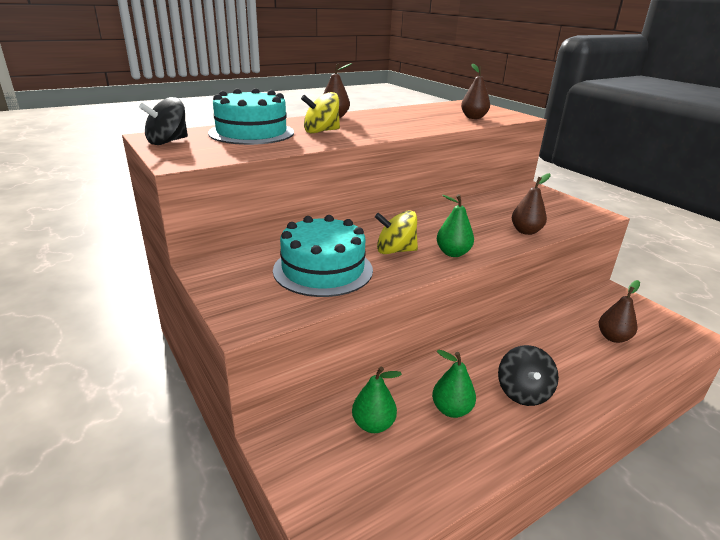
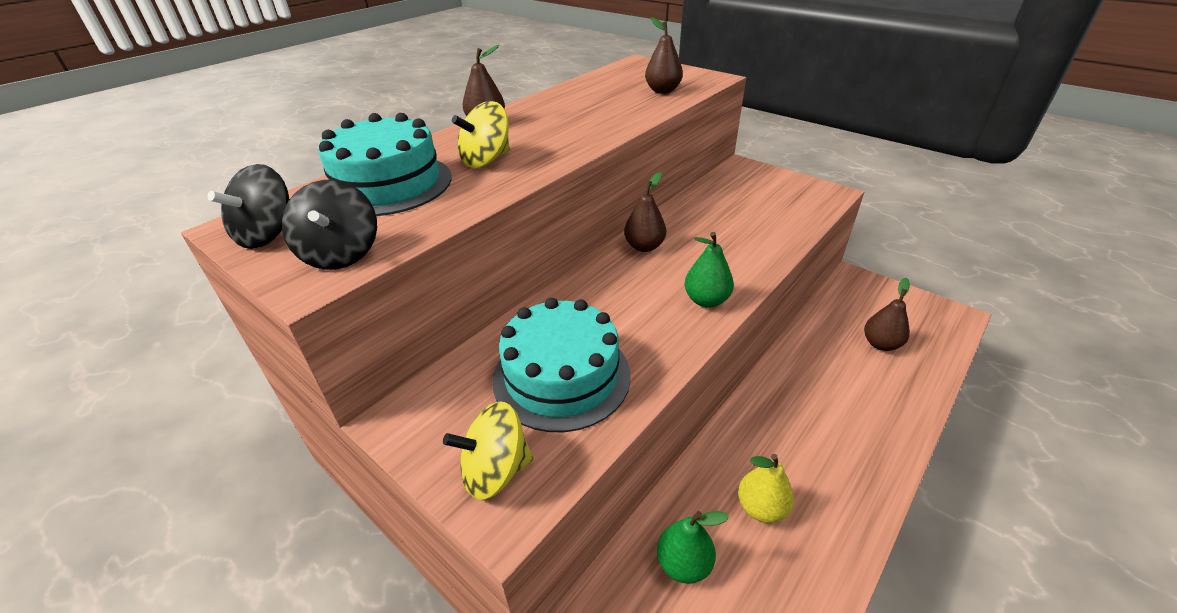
camera: 15 degrees left, 10 degrees up
yellow spinning top [375,210,418,254] -> yellow spinning top moved to [443,402,533,500]
green pear [432,350,476,418] -> yellow pear [738,454,794,523]
black spinning top [498,345,559,406] -> black spinning top moved to [282,180,377,270]
brown pear [512,173,551,235] -> brown pear moved to [624,172,666,252]

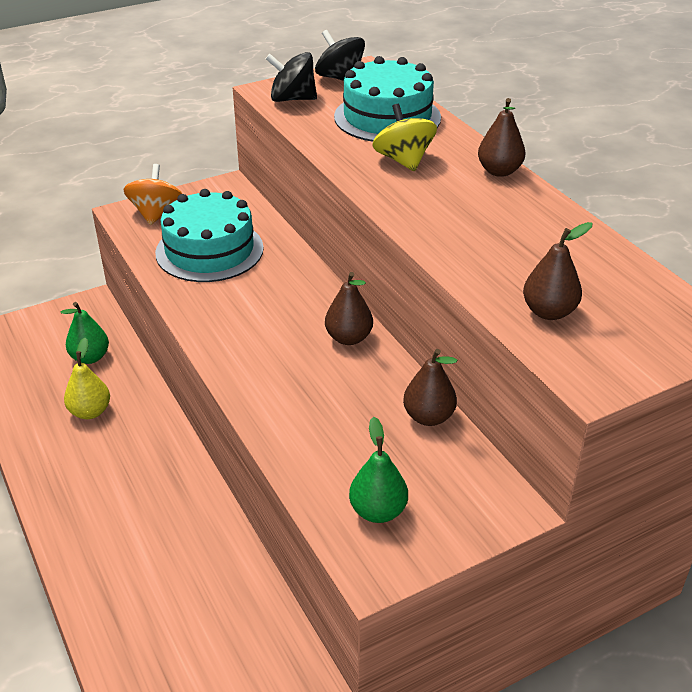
camera: 110 degrees right, 0 degrees up
yellow spinning top [443,402,533,500] -> orange spinning top [124,164,182,225]
green pear [684,232,734,308] -> green pear moved to [349,417,408,523]
brown pear [864,278,910,351] -> brown pear moved to [403,349,457,426]

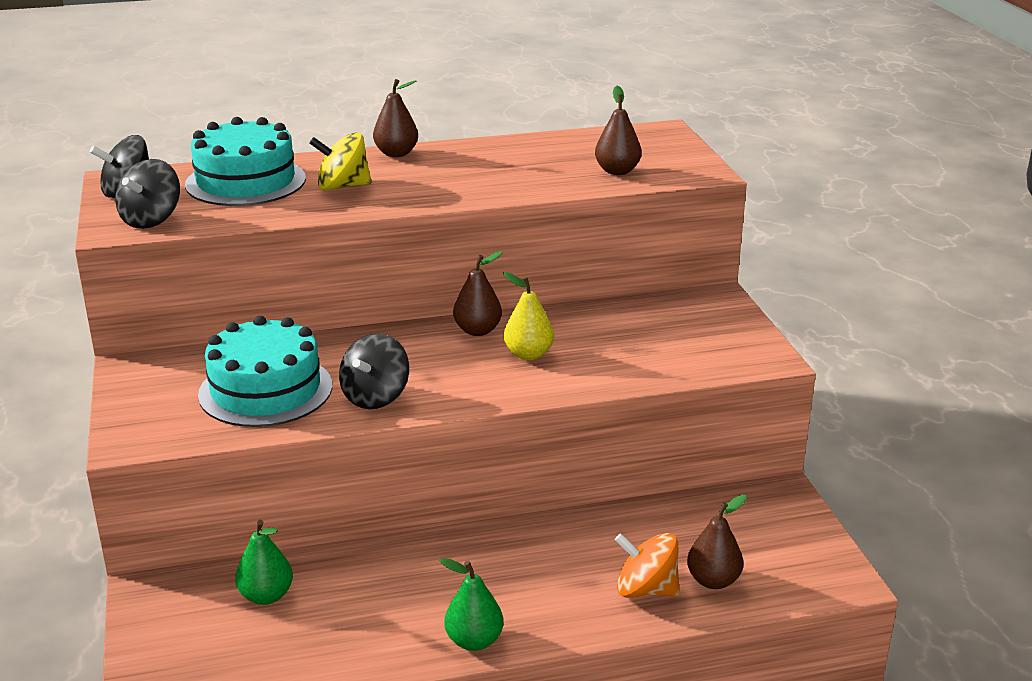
camera: 75 degrees left, 10 degrees down
yellow pear [64,338,110,419] -> yellow pear moved to [503,272,554,360]
orange spinning top [124,164,182,225] -> orange spinning top moved to [615,533,680,598]
green pear [349,417,408,523] -> green pear moved to [440,558,503,651]
brown pear [403,349,457,426] -> brown pear moved to [687,495,747,589]
none -> black spinning top [339,334,409,409]

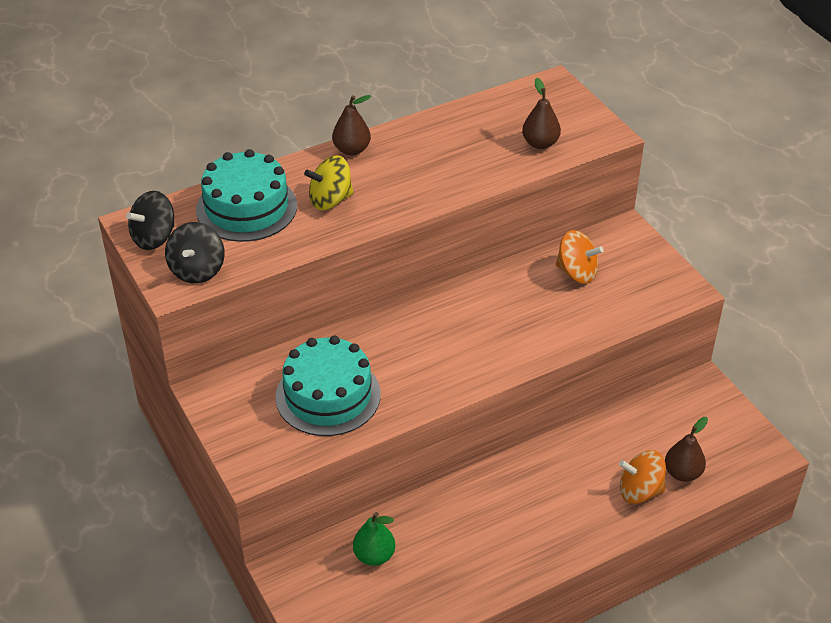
camera: 15 degrees left, 15 degrees up
black spinning top [339,334,409,409] -> none
green pear [440,558,503,651] -> none
brown pear [453,251,503,336] -> none
yellow pear [503,272,554,360] -> none
none -> orange spinning top [556,230,604,284]

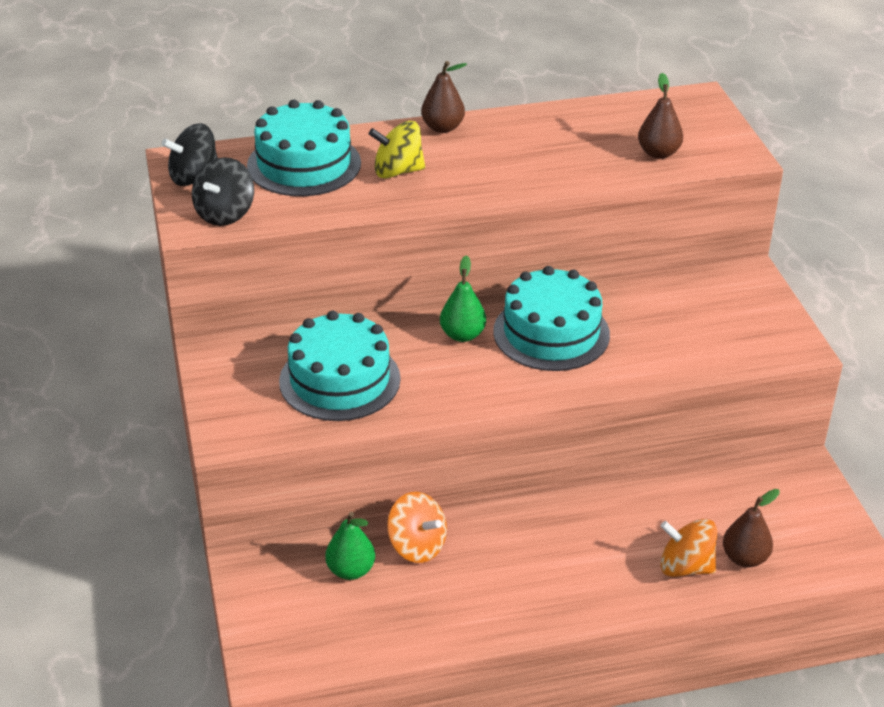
camera: 15 degrees right, 5 degrees down
orange spinning top [556,230,604,284] -> orange spinning top moved to [387,492,447,563]
none -> green pear [440,255,486,342]
none -> turquoise cake [493,266,610,371]

